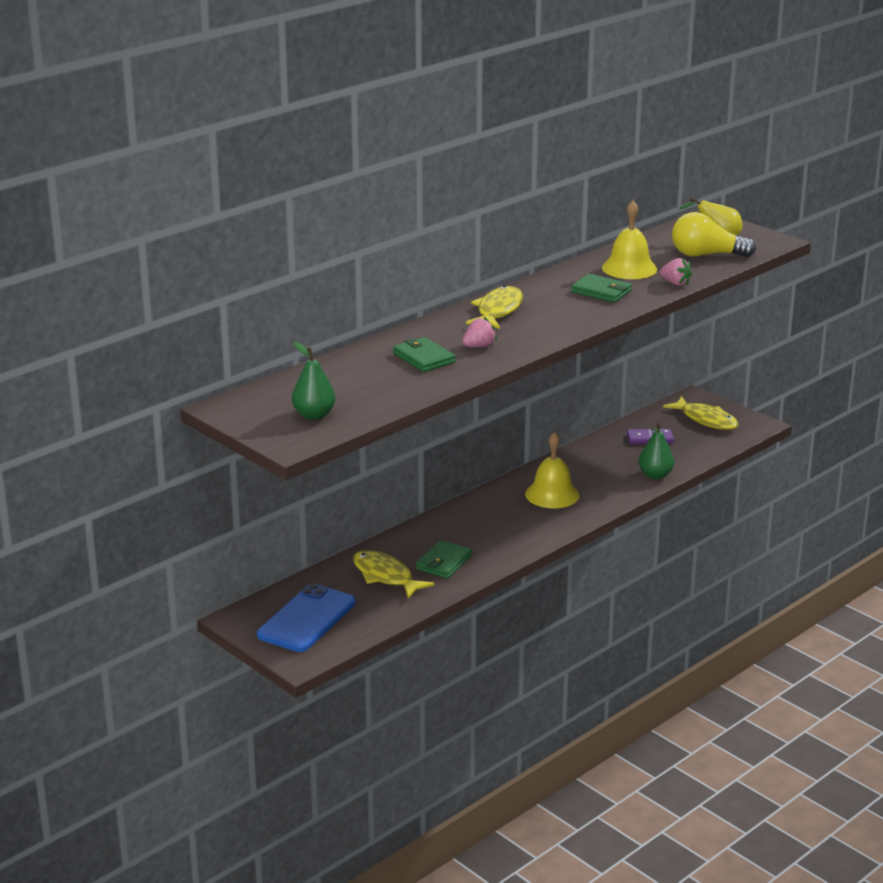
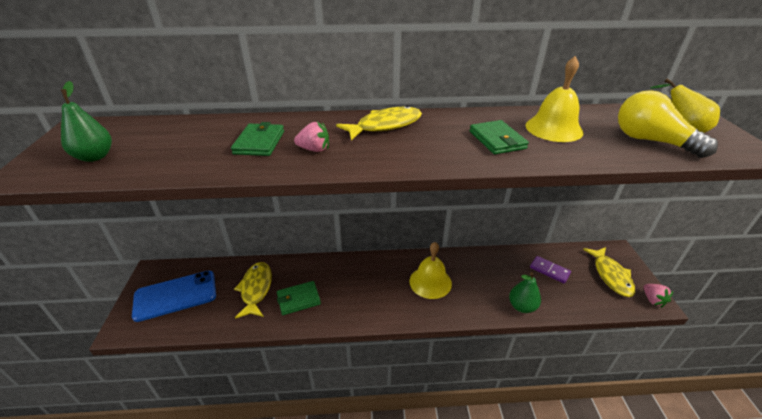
camera: 40 degrees right, 10 degrees up
pink strawberry [659,258,692,286] -> pink strawberry moved to [644,284,673,308]

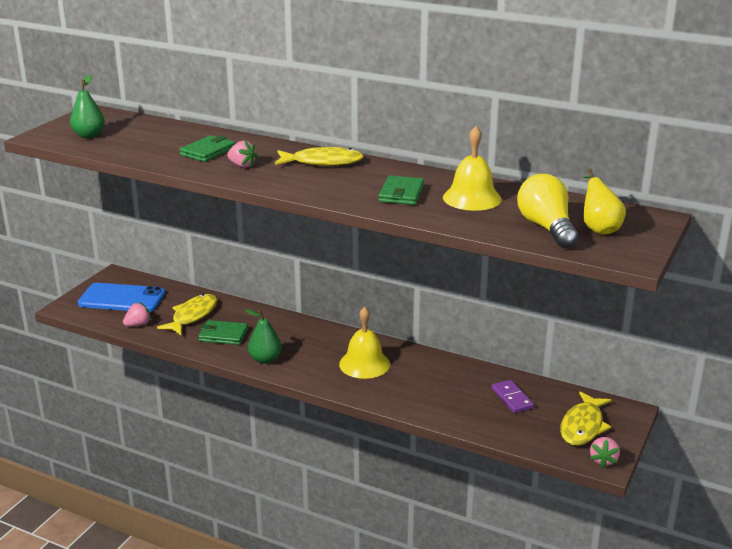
camera: 30 degrees right, 10 degrees down
green pear [509,272,541,313] -> green pear moved to [245,309,282,364]
none -> pink strawberry [123,302,151,326]

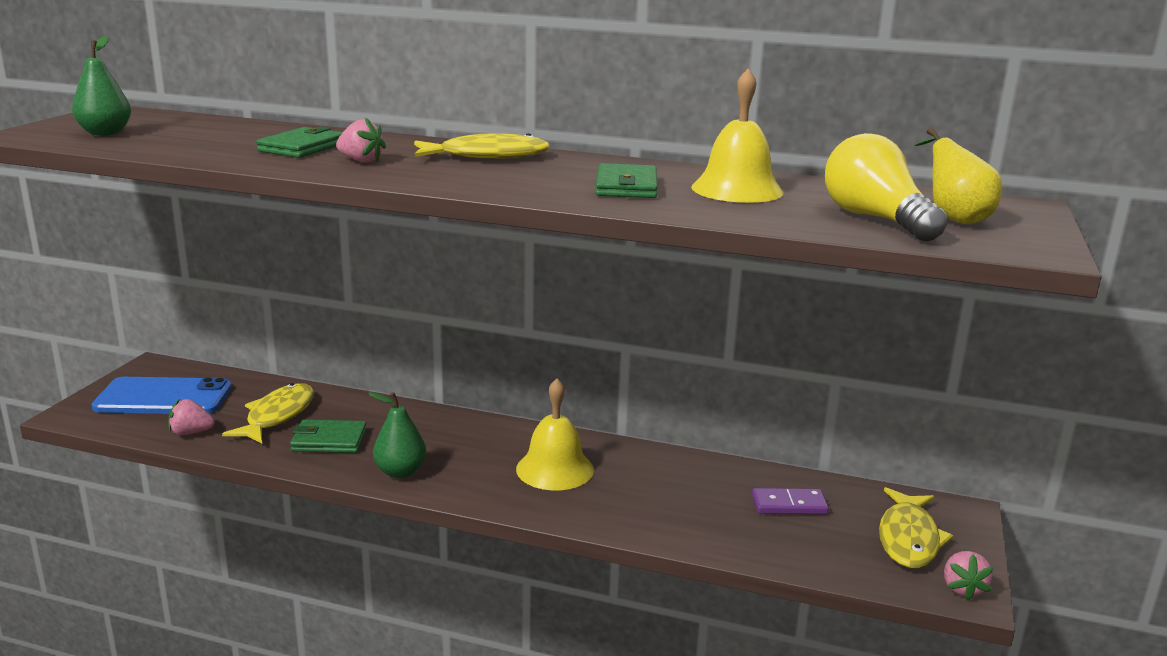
camera: 10 degrees left, 5 degrees down
pink strawberry [123,302,151,326] -> pink strawberry turned 135 degrees counterclockwise [168,399,215,435]
purple domino [491,380,534,413] -> purple domino turned 60 degrees counterclockwise [752,488,829,514]

